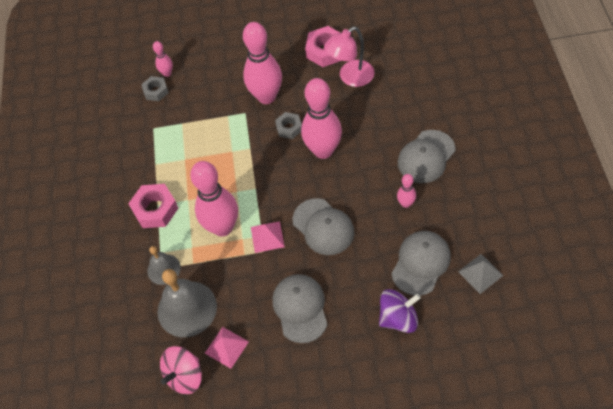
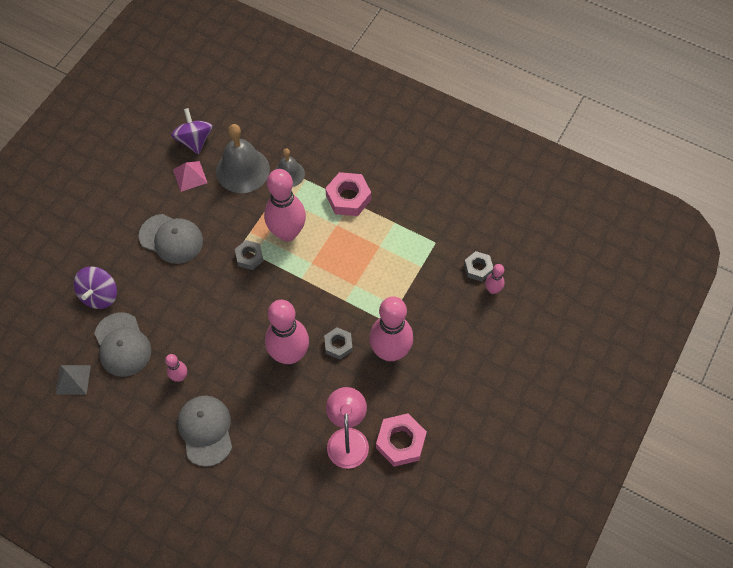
camera: 120 degrees right, 5 degrees up
pink spinning top [160,346,202,394] -> purple spinning top [171,108,213,155]
pink pyramid [251,221,285,253] -> grey nut [235,240,264,270]
grey cap [292,198,355,255] -> none

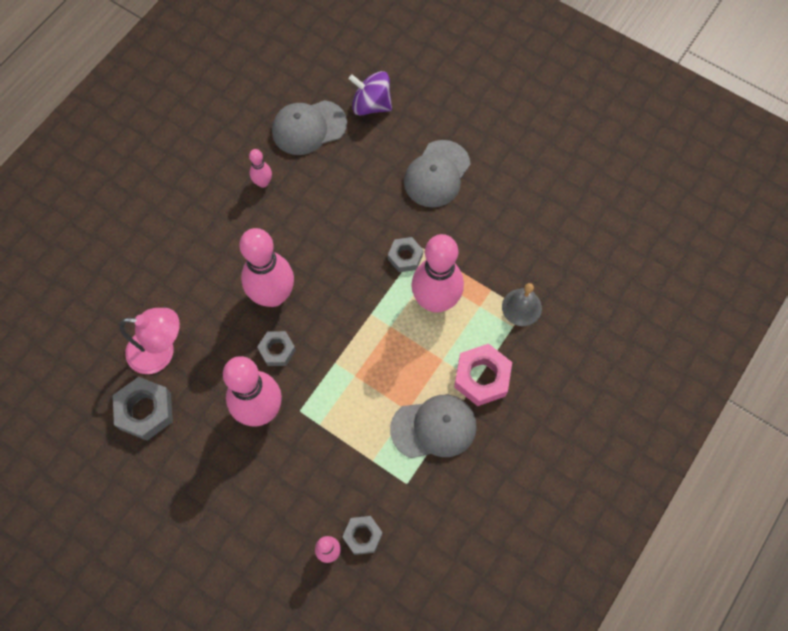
camera: 95 degrees right, 5 degrees up
grey pyramid [55,365,91,395] -> none
purple spinning top [171,108,213,155] -> none
pink pyramid [173,161,207,192] -> none
grey cap [178,395,232,467] -> grey cap moved to [390,395,477,458]
grey bell [216,124,270,193] -> none
pink nut [376,413,427,467] -> grey nut [113,377,173,441]

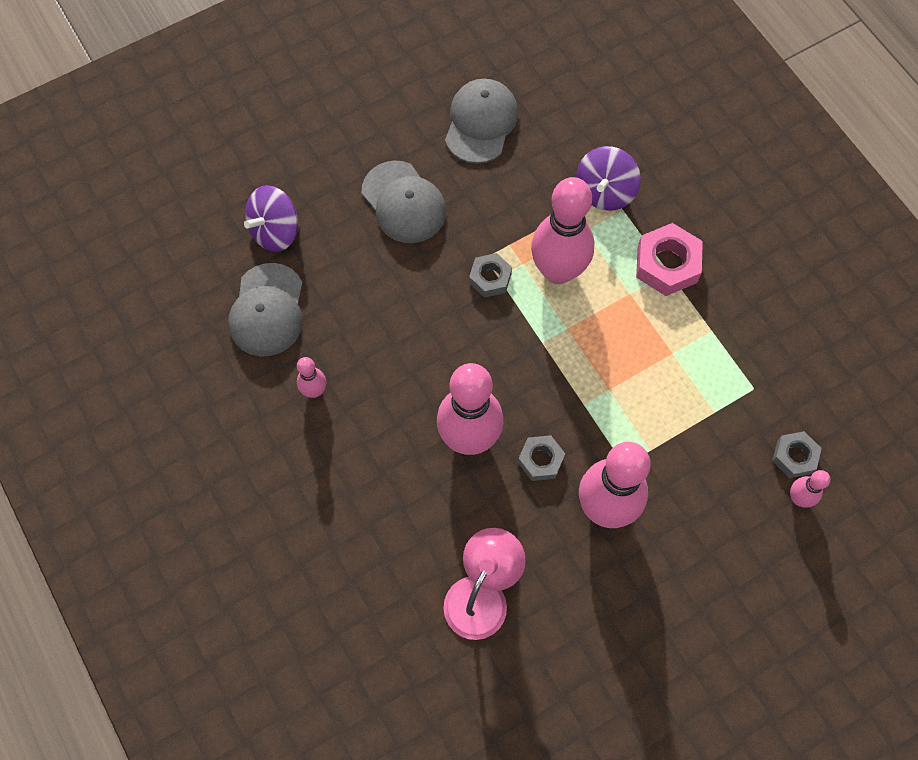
camera: 65 degrees left, 0 degrees up
grey nut [113,377,173,441] -> none
grey cap [390,395,477,458] -> grey cap moved to [445,79,518,164]
grey bell [502,283,542,326] -> purple spinning top [576,146,641,211]

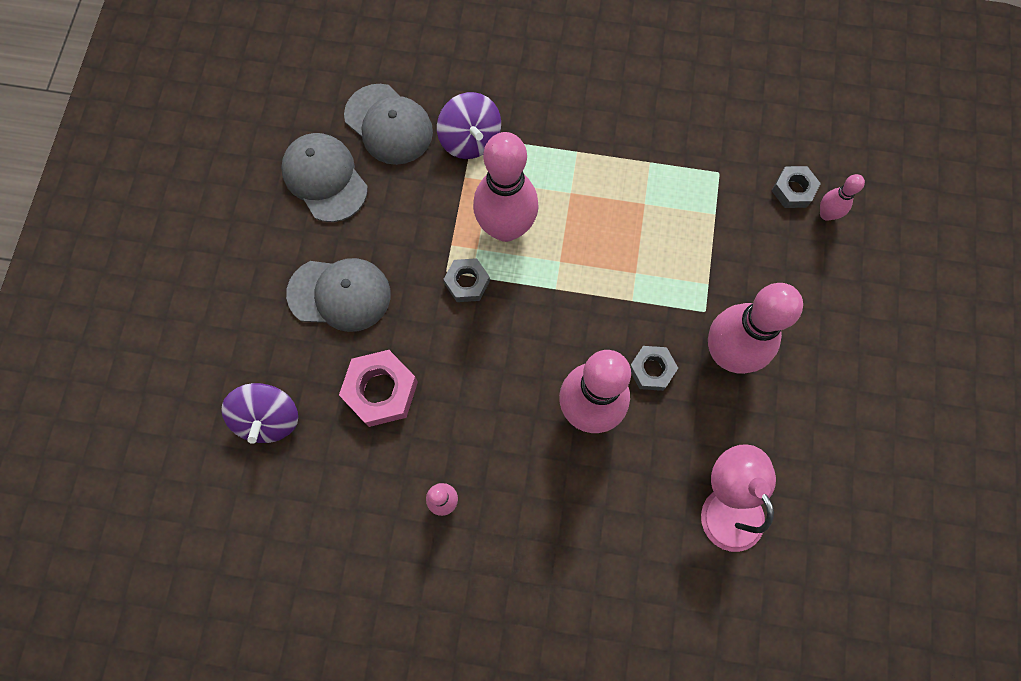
camera: 50 degrees left, 5 degrees up
grey cap [228,263,303,357] -> grey cap moved to [344,84,433,165]
pink nut [636,223,703,296] -> pink nut moved to [339,350,418,427]

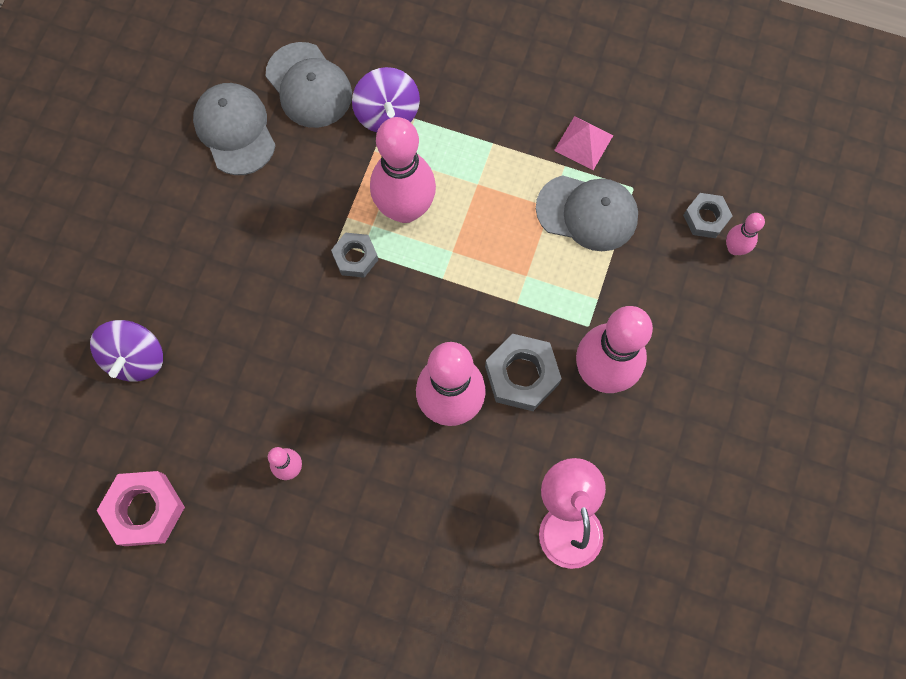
camera: 10 degrees right, 0 degrees up
grey cap [286,258,390,332] -> grey cap moved to [536,175,638,251]
pink nut [339,350,418,427] -> pink nut moved to [97,471,185,546]
grey nut [630,346,678,391] -> grey nut [485,333,562,411], size x1.60
none -> pink pyramid [554,116,613,170]

